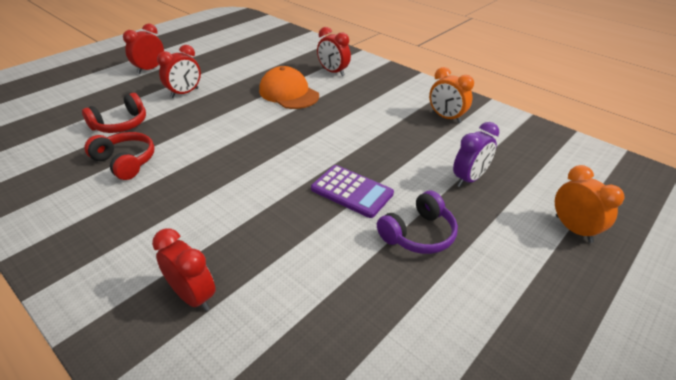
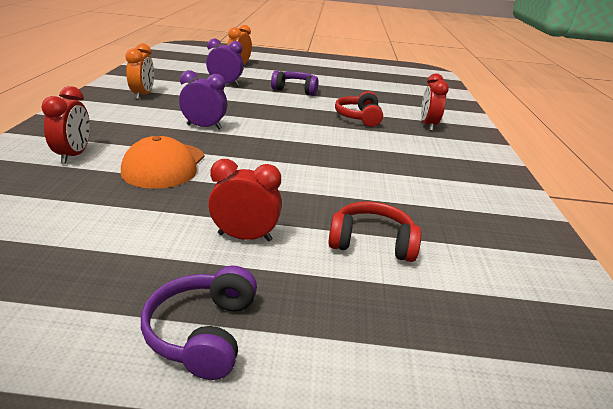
camera: 130 degrees left, 10 degrees down
red headphones [84,132,155,180] -> red headphones moved to [335,91,383,127]
red clock [123,23,164,74] -> purple headphones [141,266,257,380]
purple calculator [311,165,394,218] -> none
none -> purple clock [179,70,227,130]

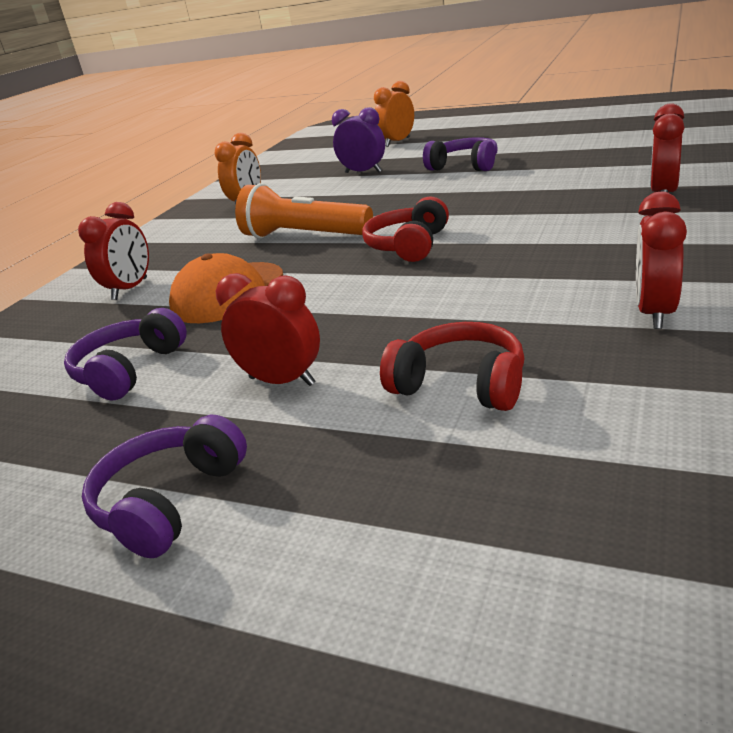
camera: 25 degrees right, 0 degrees up
purple clock [179,70,227,130] -> orange flashlight [235,183,373,239]
red headphones [335,91,383,127] -> red headphones moved to [362,196,449,262]
none -> purple headphones [64,308,187,400]
none -> red clock [636,192,687,329]

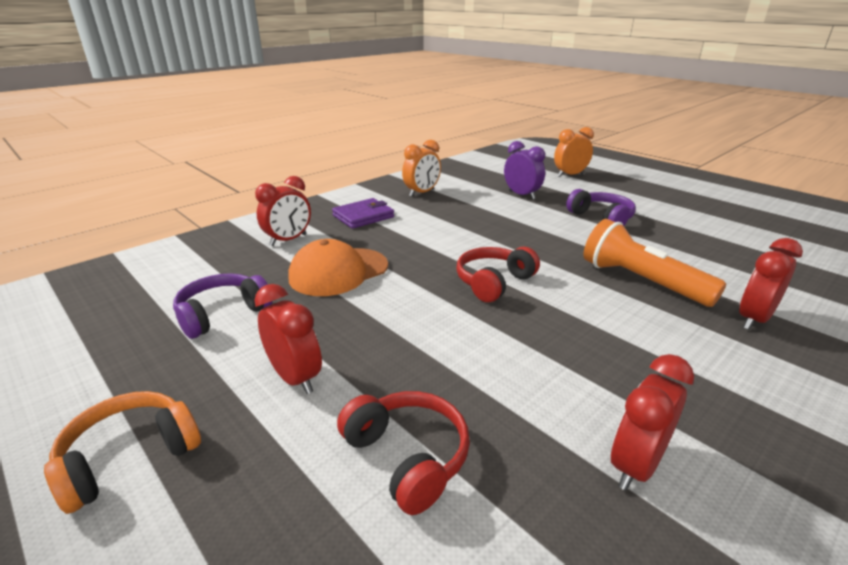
camera: 20 degrees right, 0 degrees up
purple headphones [82,415,247,558] -> orange headphones [44,391,201,514]
orange flashlight [235,183,373,239] -> orange flashlight moved to [583,219,726,307]
none -> purple wallet [332,198,394,229]

